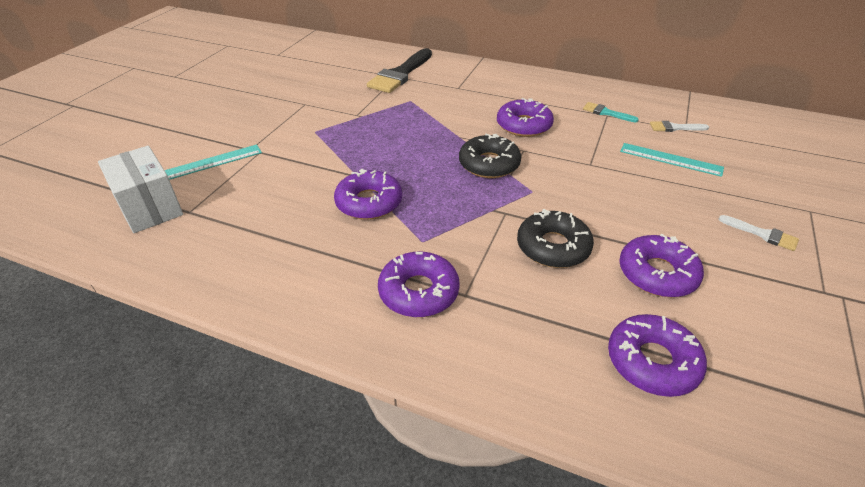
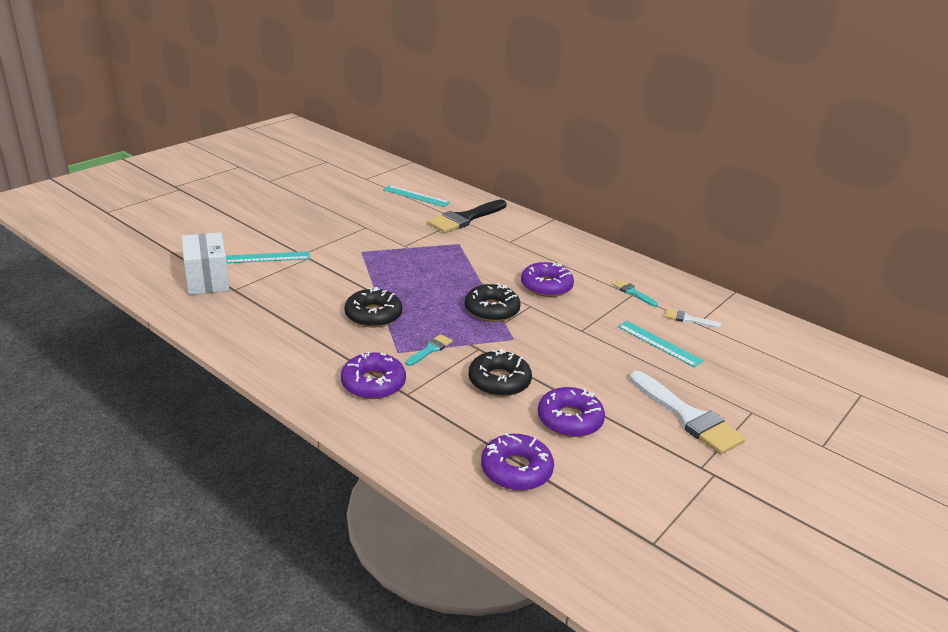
camera: 15 degrees right, 10 degrees down
purple donut [334,169,402,220] -> black donut [345,287,402,328]
white brush [719,215,799,251] -> white brush [630,371,746,454], size x2.07
none -> turquoise ruler [383,185,450,207]
none -> turquoise brush [406,334,453,366]

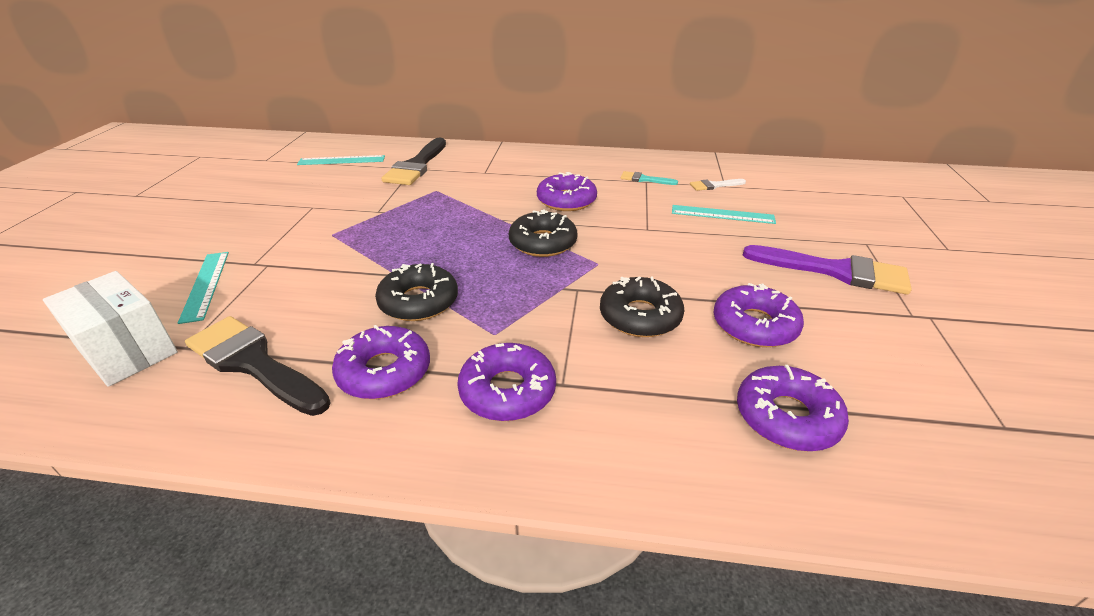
camera: 30 degrees left, 5 degrees up
turquoise ruler [226,251,310,263] -> turquoise ruler turned 60 degrees counterclockwise [178,252,229,324]
turquoise brush [406,334,453,366] -> none
white brush [630,371,746,454] -> purple brush [743,245,912,294]
none -> black brush [185,316,331,416]
none -> purple donut [332,325,430,399]

